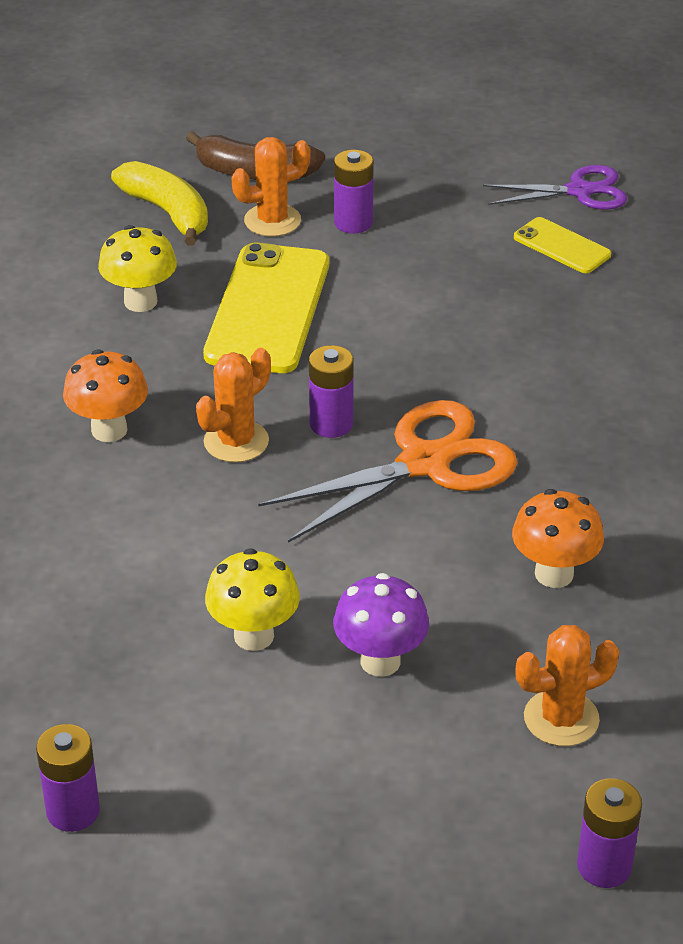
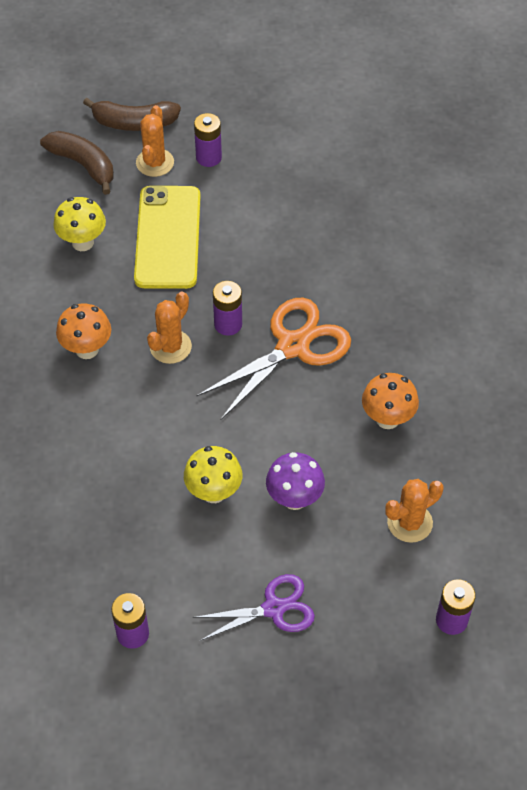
camera: 10 degrees left, 15 degrees up
yellow banana [111,161,208,246] -> brown banana [40,131,114,195]
orange cactus [232,137,310,237] -> orange cactus turned 45 degrees counterclockwise [136,105,174,177]
purple scissors [483,165,627,210] -> purple scissors moved to [193,574,315,641]
yellow phone [514,217,611,273] -> none

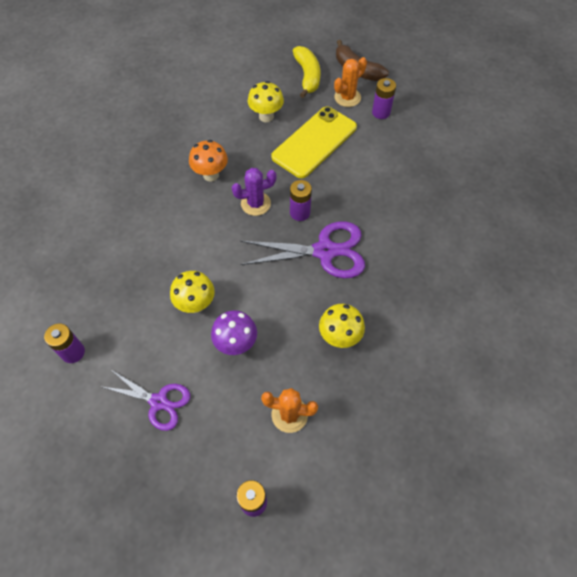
camera: 40 degrees right, 5 degrees up
brown banana [40,131,114,195] -> yellow banana [293,46,320,98]
orange cactus [147,292,192,364] -> purple cactus [232,168,276,216]
orange scissors [196,298,351,421] -> purple scissors [240,221,365,278]
orange mushroom [362,373,419,429] -> yellow mushroom [319,304,365,348]

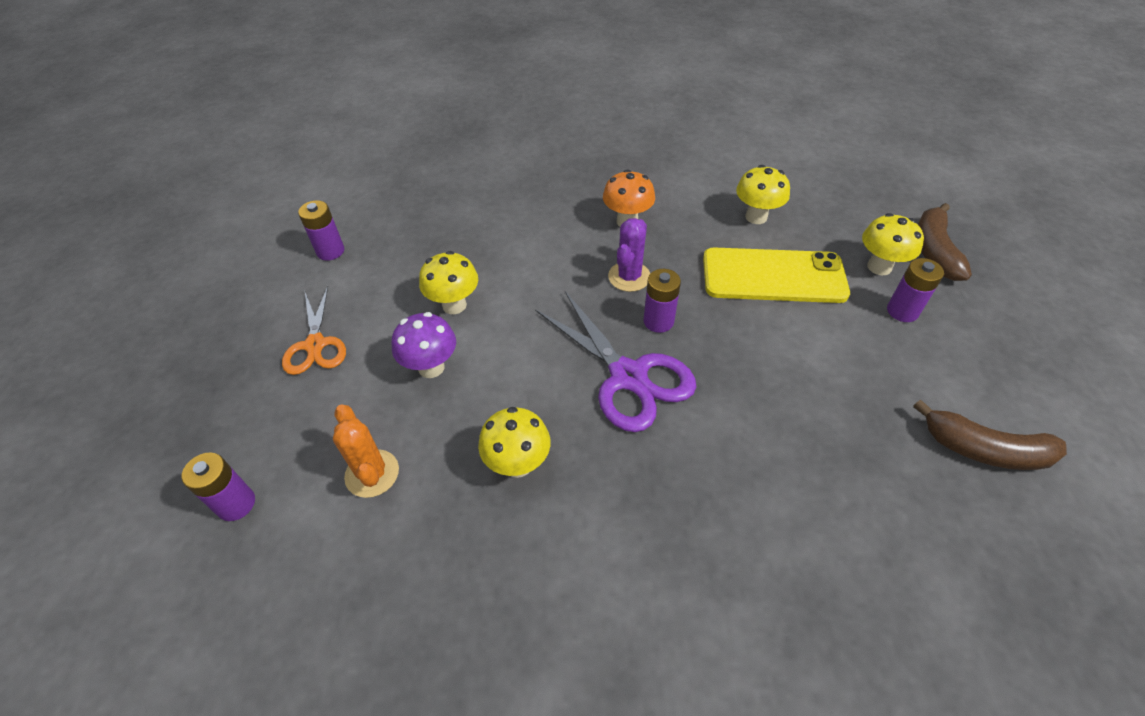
camera: 55 degrees right, 10 degrees down
purple scissors [100,369,190,431] -> orange scissors [282,286,346,375]
purple cactus [232,168,276,216] -> purple cactus turned 75 degrees clockwise [608,218,651,292]
yellow banana [293,46,320,98] -> none
orange cactus [334,57,367,107] -> yellow mushroom [862,213,924,275]
none -> brown banana [913,400,1067,470]

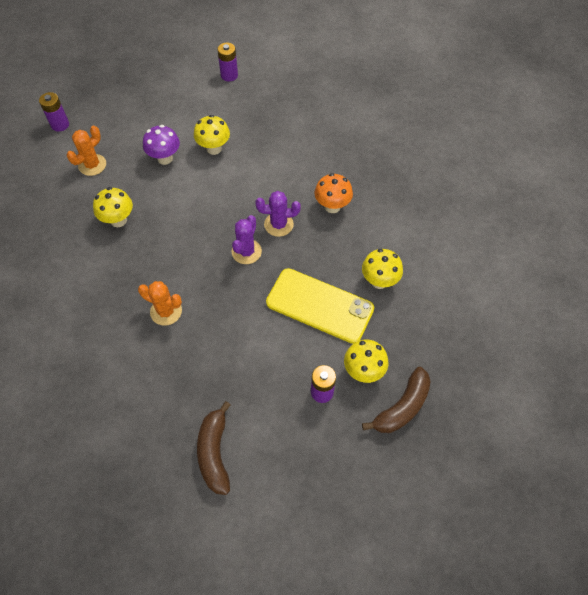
camera: 65 degrees right, 10 degrees up
orange scissors [282,286,346,375] -> none
purple scissors [535,291,696,432] -> none
purple battery [643,269,681,333] -> purple cactus [232,215,262,264]
yellow phone [703,247,850,303] -> yellow phone turned 45 degrees counterclockwise [266,268,374,344]
brown banana [918,203,972,281] -> brown banana turned 150 degrees clockwise [362,367,431,433]
none -> orange cactus [138,281,182,326]

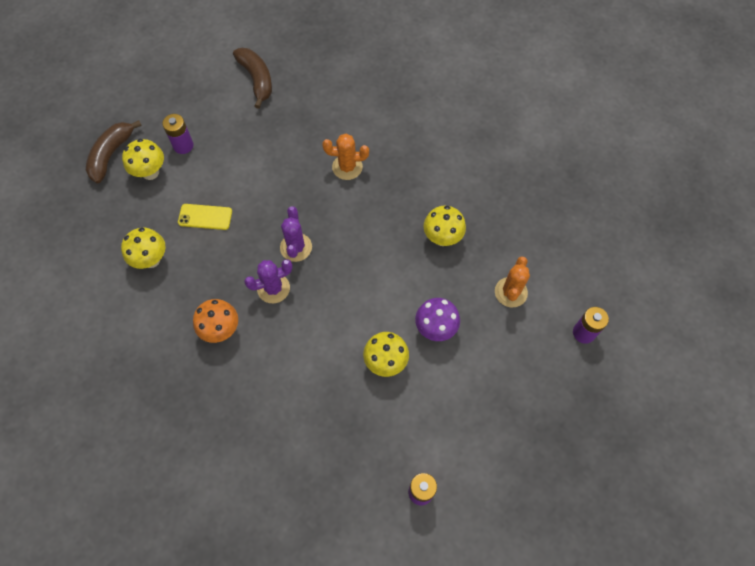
camera: 160 degrees right, 5 degrees up
yellow phone [266,268,374,344] -> yellow phone [178,204,232,230], size x0.51

